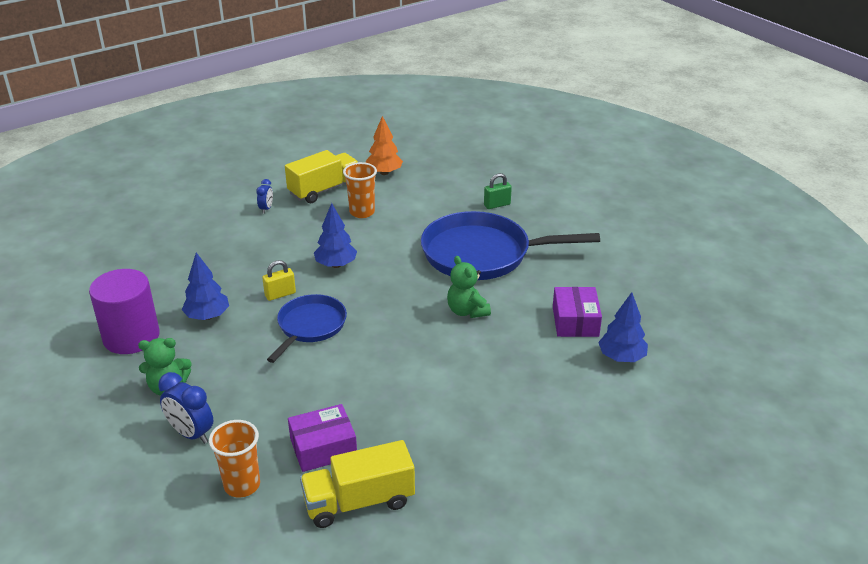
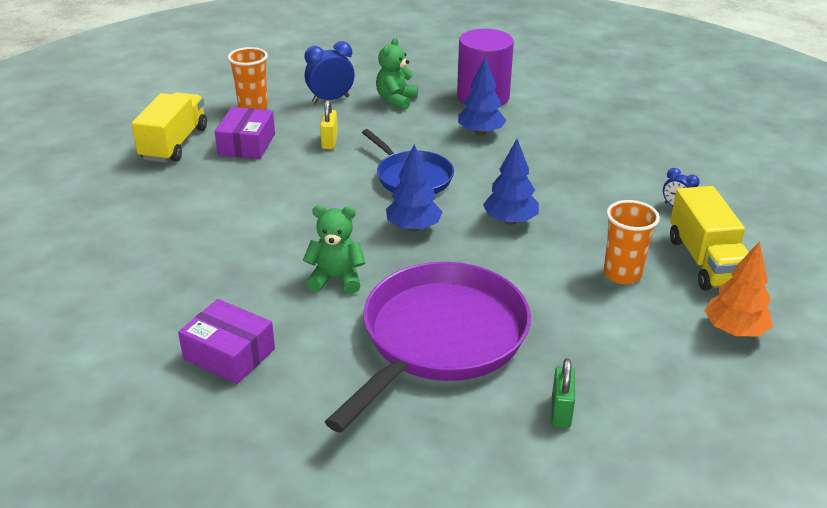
camera: 120 degrees right, 0 degrees up
yellow padlock [262,260,296,301] -> yellow padlock moved to [320,100,338,149]
blue pan [421,211,600,280] -> purple pan [325,262,531,433]
blue tree [598,292,648,362] -> blue tree moved to [386,144,442,231]

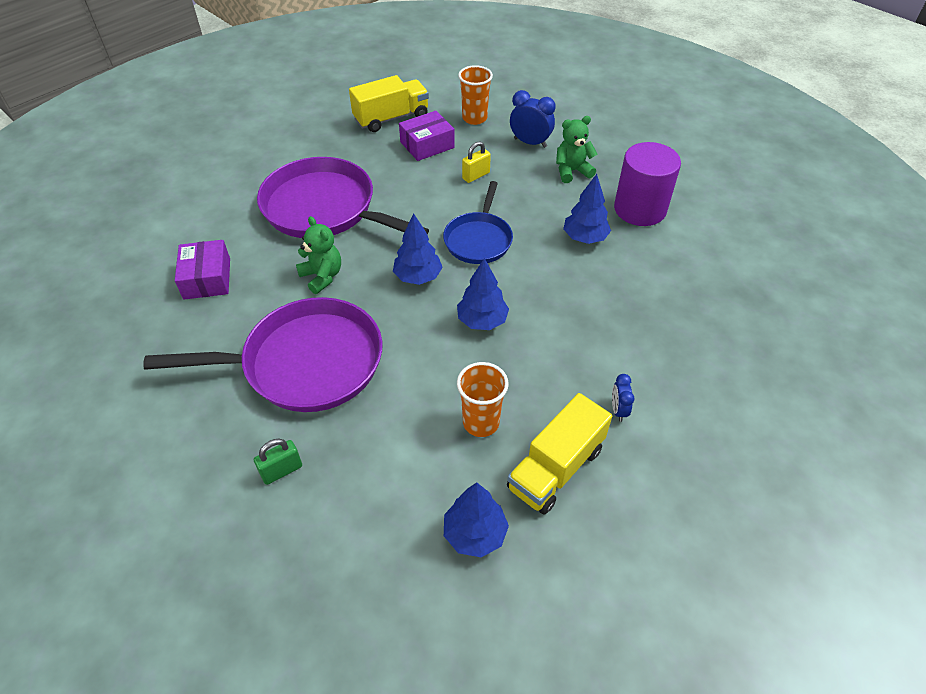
camera: 50 degrees right, 15 degrees up
orange tree [705,241,773,337] -> blue tree [444,482,509,557]
none -> purple pan [257,157,429,238]

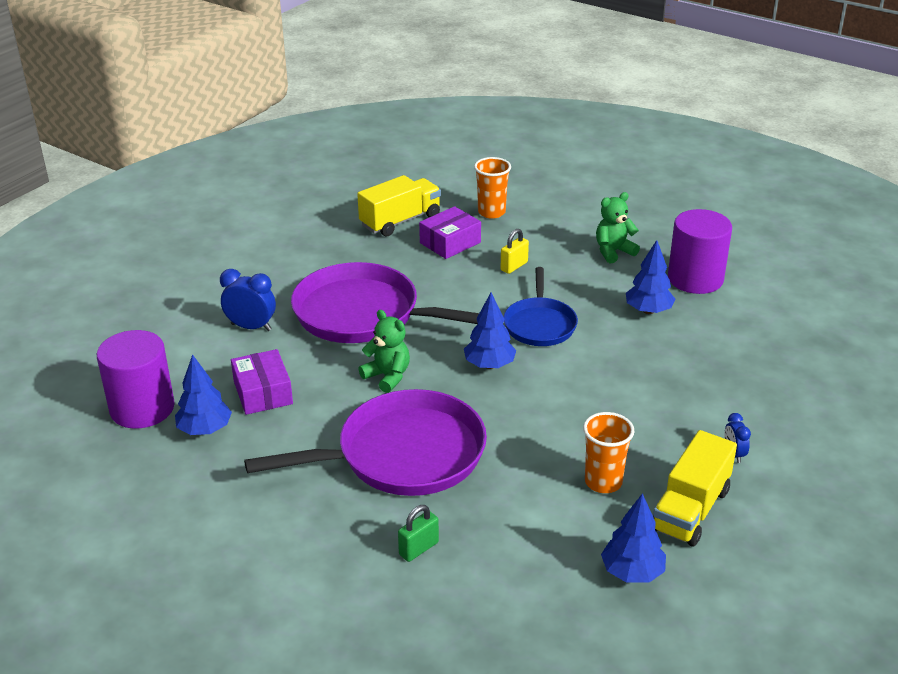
camera: 10 degrees left, 15 degrees down
blue tree [457,258,509,330] -> blue tree moved to [175,354,232,435]
blue clock [510,90,556,148] -> blue clock moved to [220,269,276,331]
none -> purple cylinder [97,330,175,429]

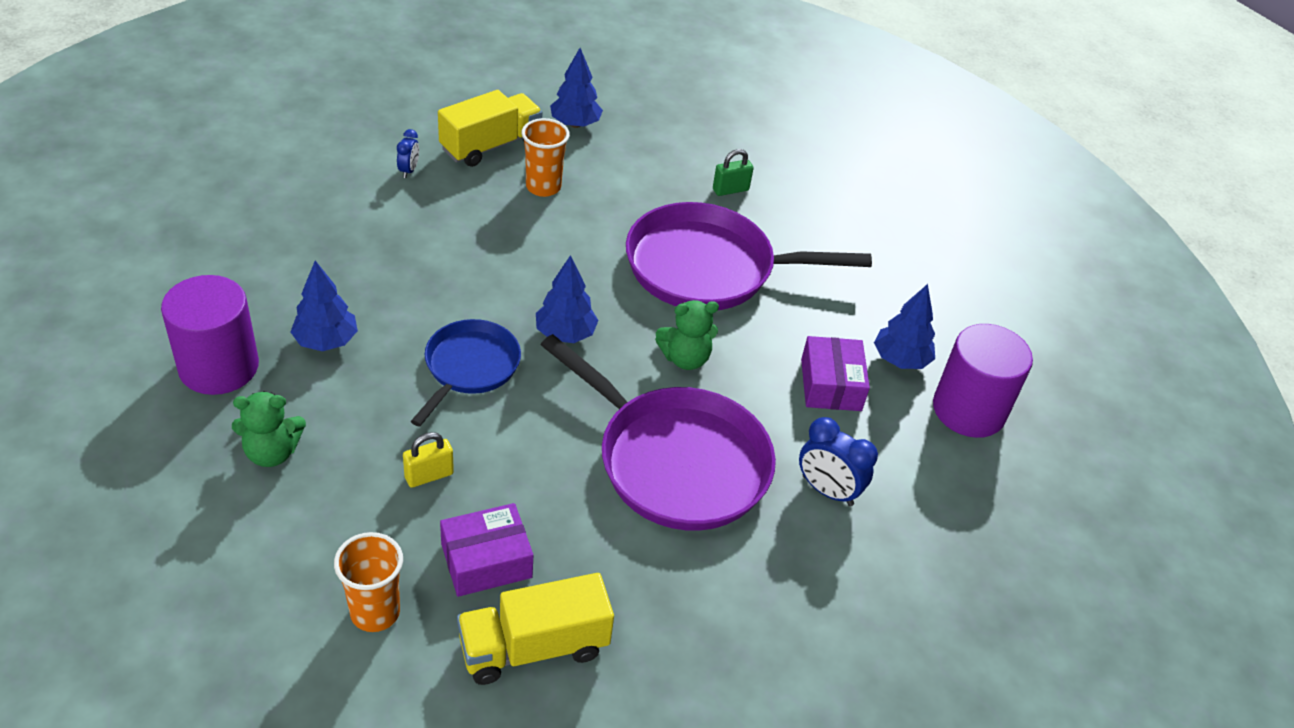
camera: 165 degrees left, 10 degrees up
green teddy bear [358,310,410,393] -> green teddy bear turned 75 degrees counterclockwise [655,300,719,370]

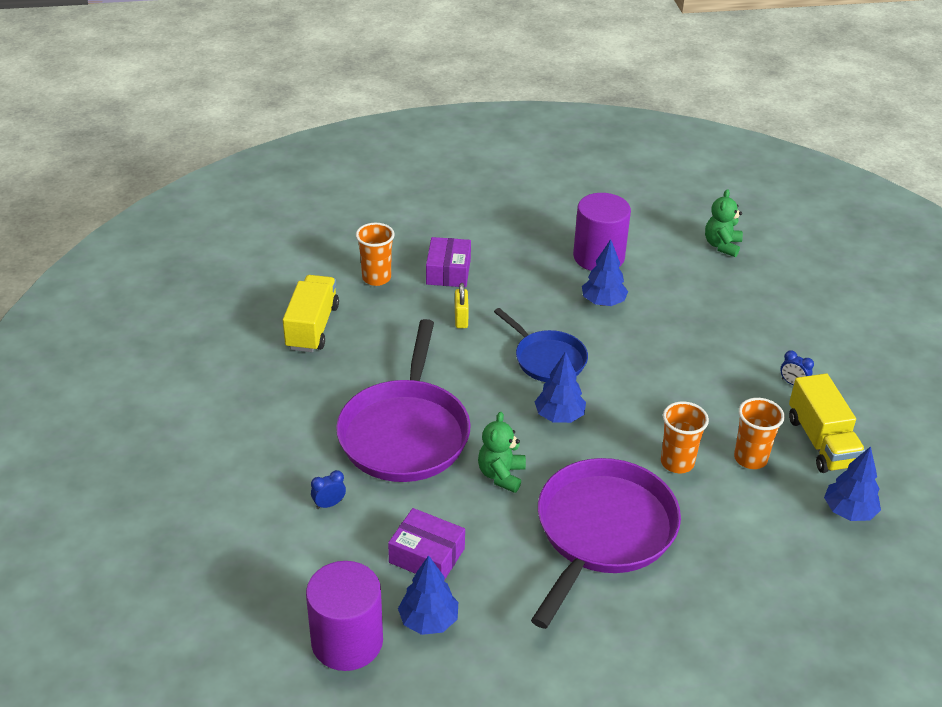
camera: 120 degrees right, 5 degrees down
green teddy bear [232,391,306,467] -> green teddy bear moved to [705,189,743,257]
purple box [440,503,533,597] -> purple box moved to [426,237,471,287]
purple pan [541,334,776,531] -> purple pan turned 60 degrees counterclockwise [336,319,471,482]
green padlock [713,149,754,196] -> none
blue clock [799,417,878,506] -> blue clock [311,470,346,509], size x0.58
none -> orange cup [661,401,709,473]

